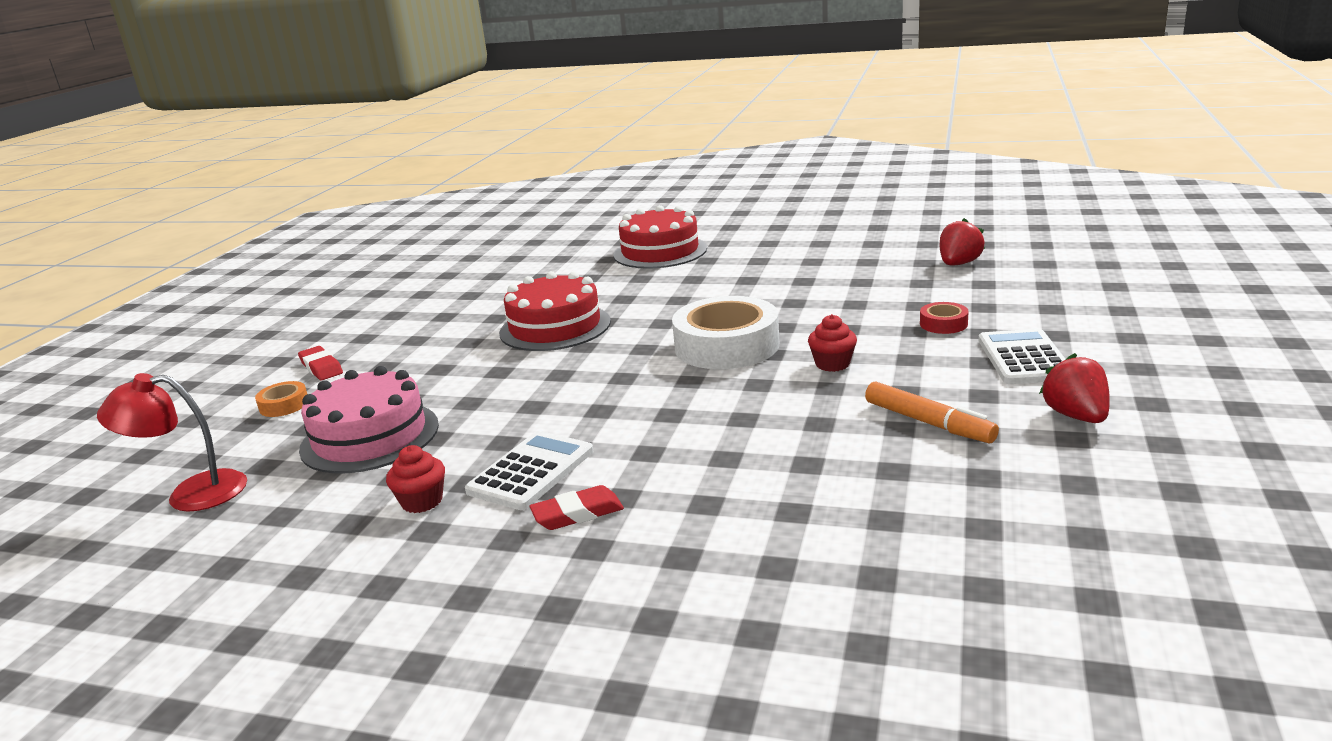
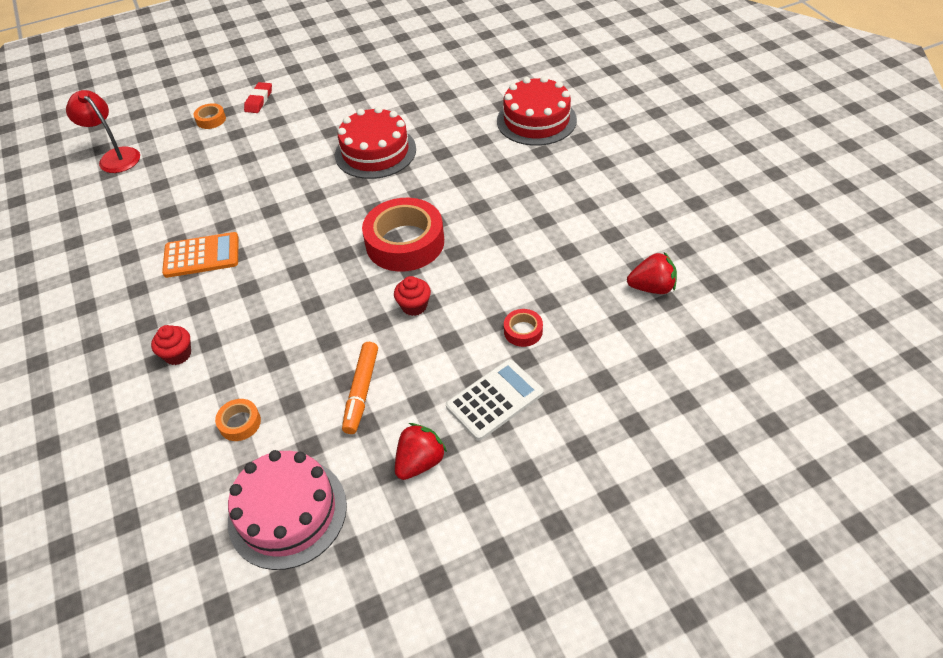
camera: 50 degrees right, 25 degrees up
pink cake [299,366,439,473] -> pink cake moved to [228,450,347,570]
red cupcake [386,445,445,513] -> red cupcake moved to [151,325,191,365]
white calculator [465,431,593,510] -> orange calculator [162,232,239,278]
red eraser [529,485,624,530] -> none
white tape [672,296,779,369] -> red tape [362,198,444,272]
none -> orange tape [215,399,261,441]

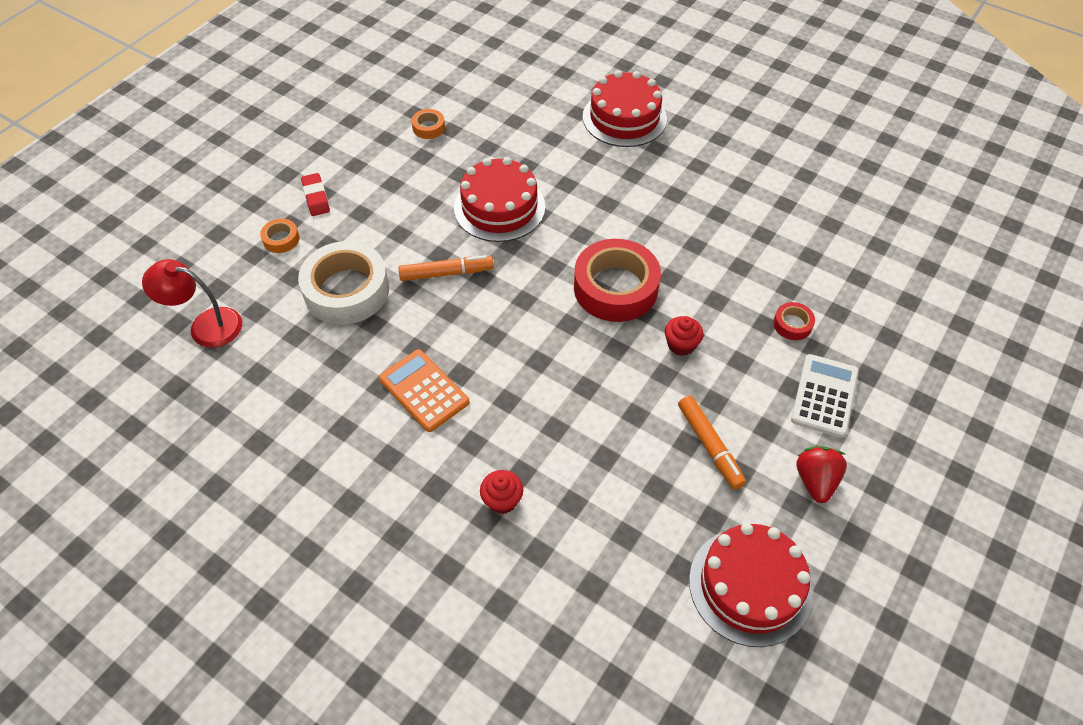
camera: 35 degrees left, 5 degrees up
orange calculator [162,232,239,278] -> orange calculator turned 90 degrees counterclockwise [379,349,470,432]
orange tape [215,399,261,441] -> orange tape moved to [411,109,445,139]
pink cake [228,450,347,570] -> red cake [689,523,812,647]
red strawberry [627,252,677,294] -> none
none -> white tape [298,241,389,325]
none -> orange marker [398,255,494,281]

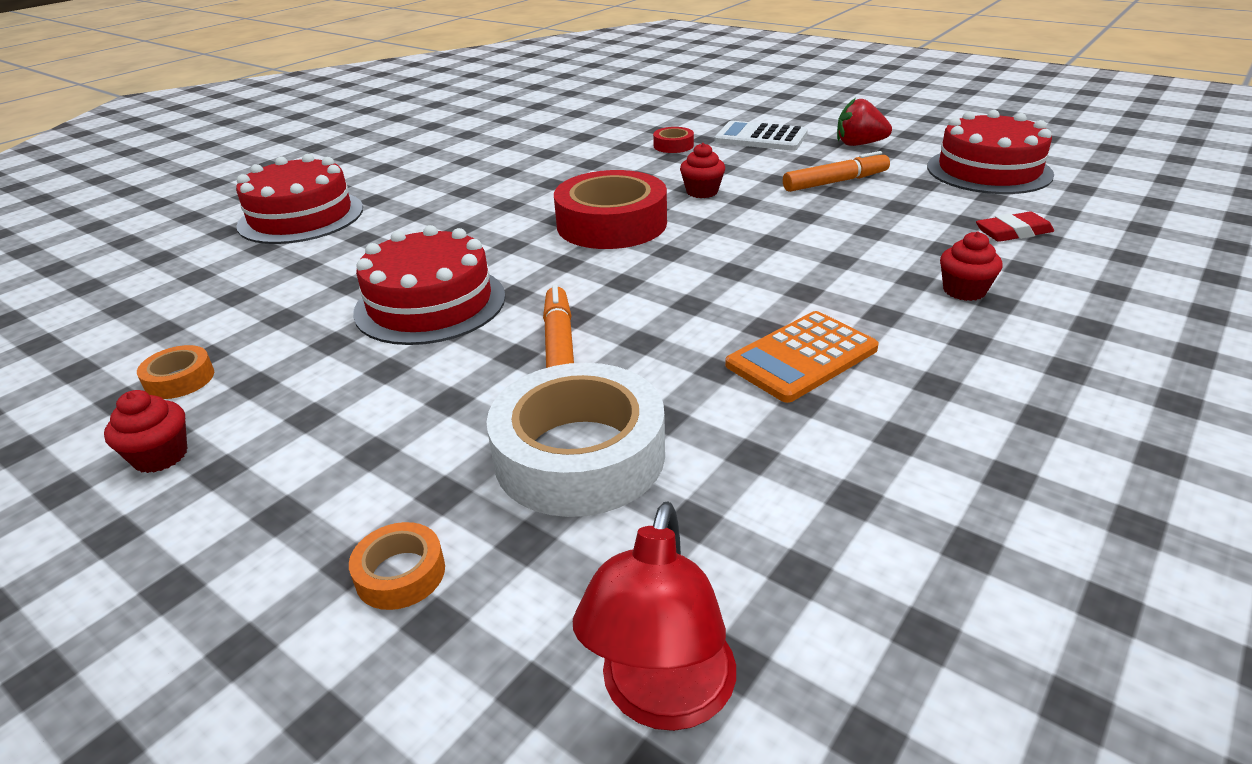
camera: 85 degrees left, 20 degrees down
red eraser [301,173,330,216] -> red eraser moved to [976,212,1054,242]
none -> red cupcake [104,390,187,473]

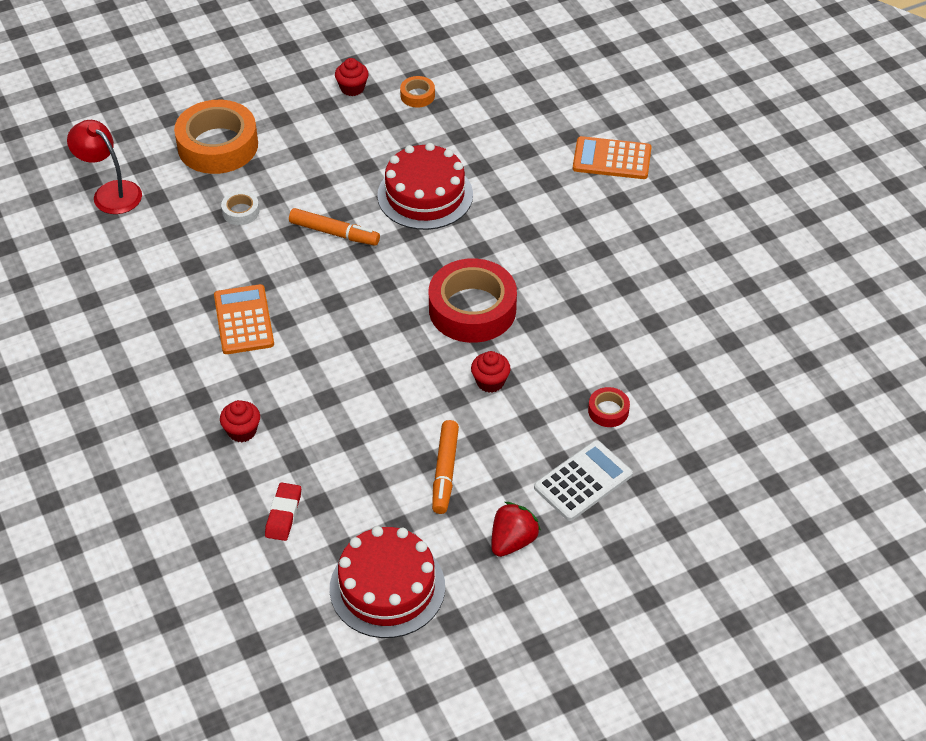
camera: 115 degrees right, 15 degrees up
red cake [236,154,363,244] -> orange calculator [573,136,652,179]
orange tape [349,522,445,610] -> orange tape [174,100,258,174], size x2.26
white tape [486,363,665,517] -> white tape [221,191,259,225], size x0.44

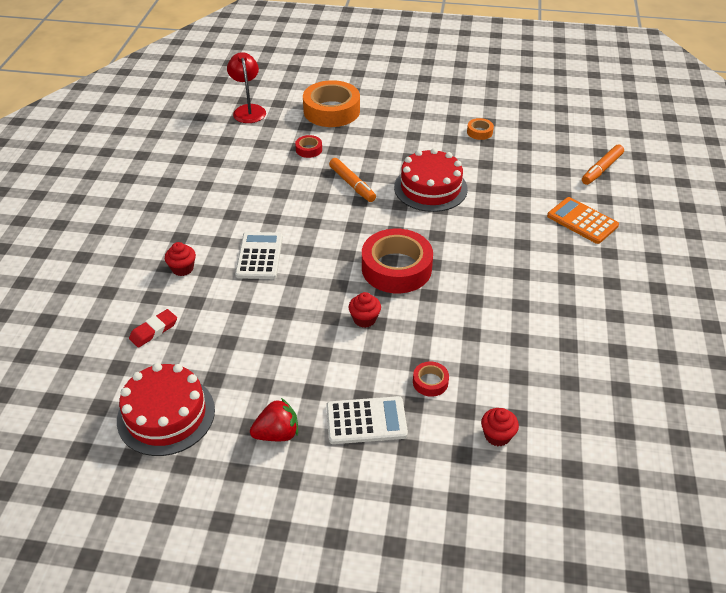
camera: 35 degrees right, 5 degrees down
orange calculator [214,284,274,354] -> none
white tape [221,191,259,225] -> red tape [295,135,322,158]
red cupcake [335,58,369,96] -> red cupcake moved to [481,408,519,446]
orange marker [432,420,459,514] -> orange marker moved to [582,144,624,185]
none -> white calculator [235,232,283,279]

